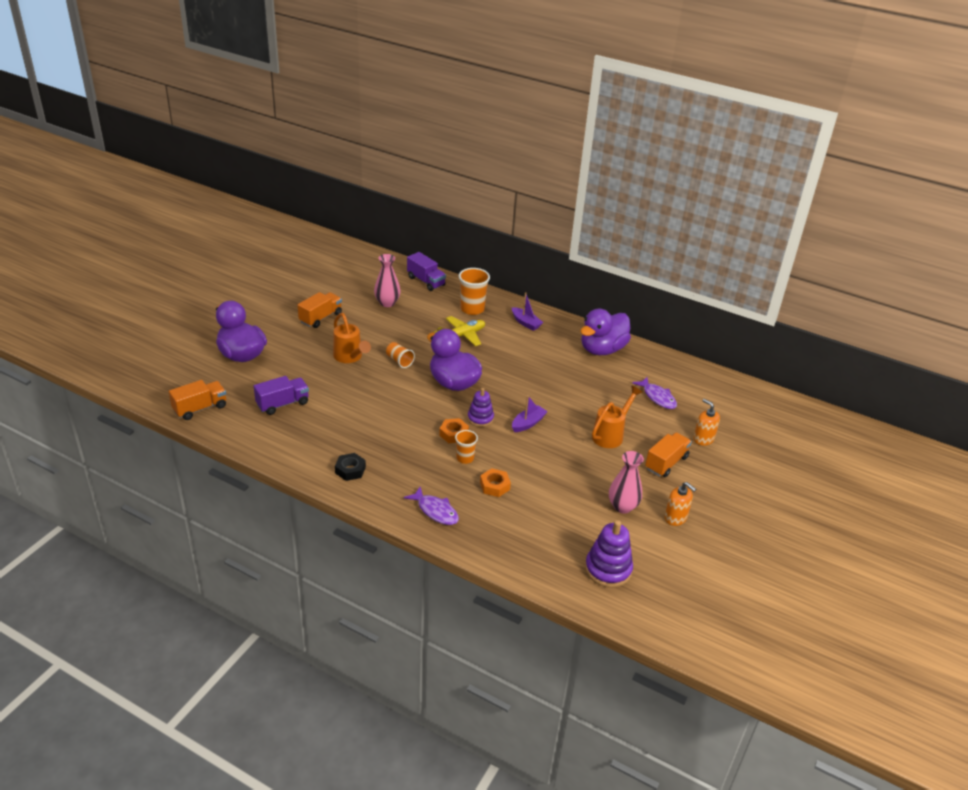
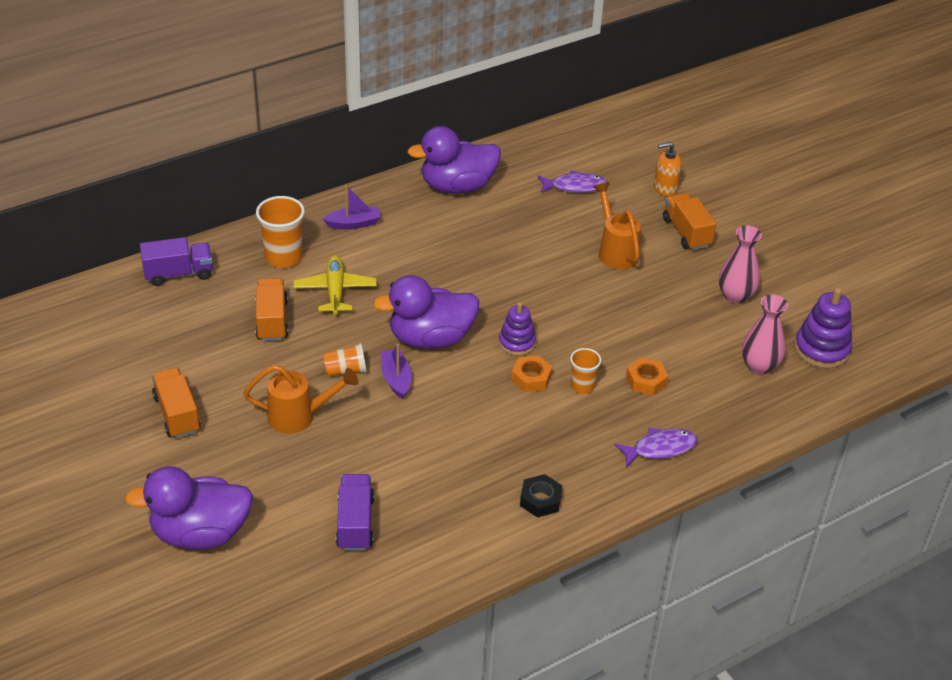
camera: 60 degrees left, 5 degrees up
orange truck [169,380,226,420] -> orange truck moved to [255,278,288,341]
pink vase [374,254,401,307] -> pink vase moved to [742,294,788,375]
purple boat [512,395,548,432] -> purple boat moved to [381,344,412,399]
purple duck [580,309,631,355] -> purple duck turned 90 degrees clockwise [407,126,501,194]
orange soap dispenser [665,482,696,526] -> none

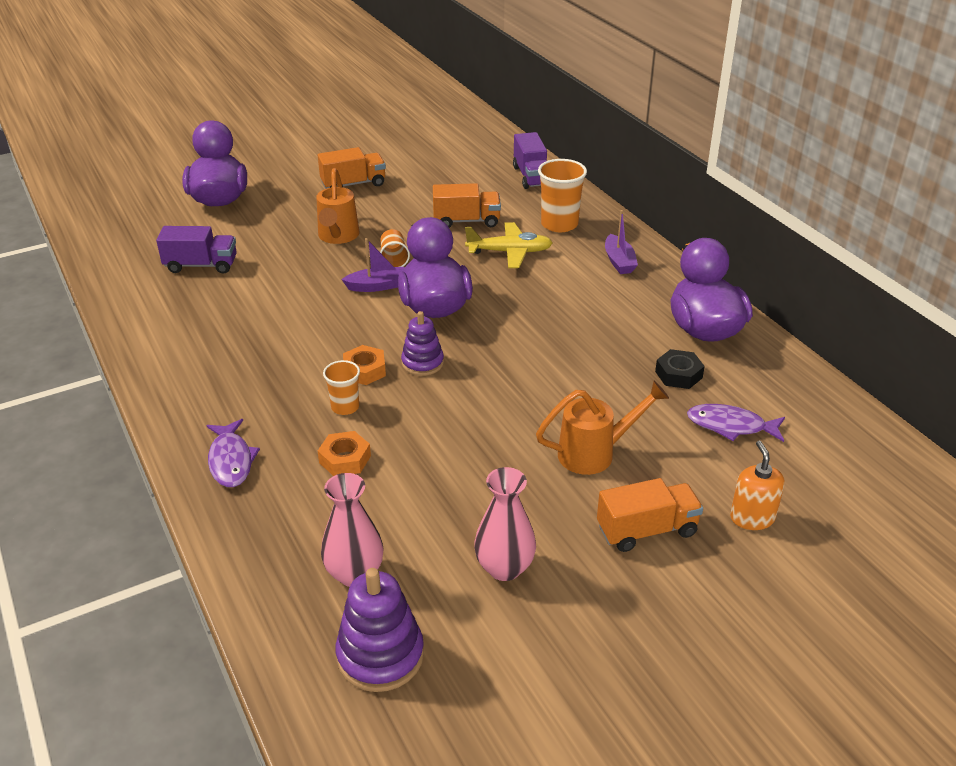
camera: 95 degrees right, 5 degrees down
black nut [520,474,563,518] -> black nut moved to [655,349,705,389]
purple fish [538,170,607,193] -> purple fish turned 105 degrees clockwise [687,404,785,442]

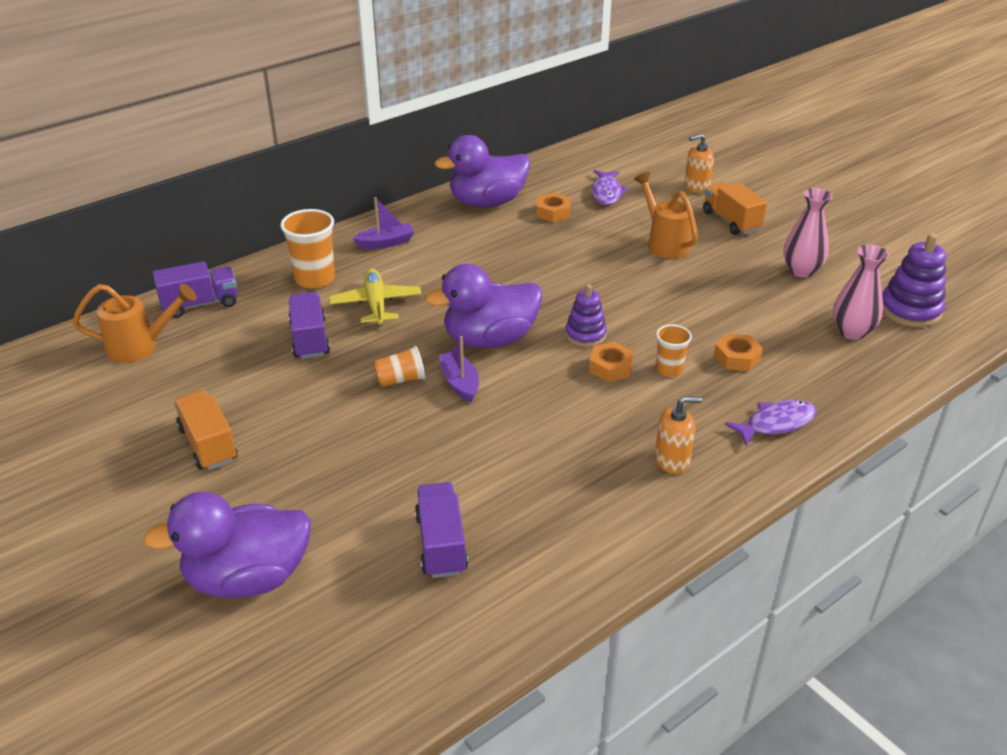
camera: 100 degrees left, 0 degrees up
orange watering can [316,168,360,244] -> orange watering can moved to [72,284,197,363]
orange truck [433,183,501,228] -> purple truck [289,292,330,359]
black nut [655,349,705,389] -> orange nut [537,193,570,222]
none -> orange soap dispenser [655,396,702,474]

